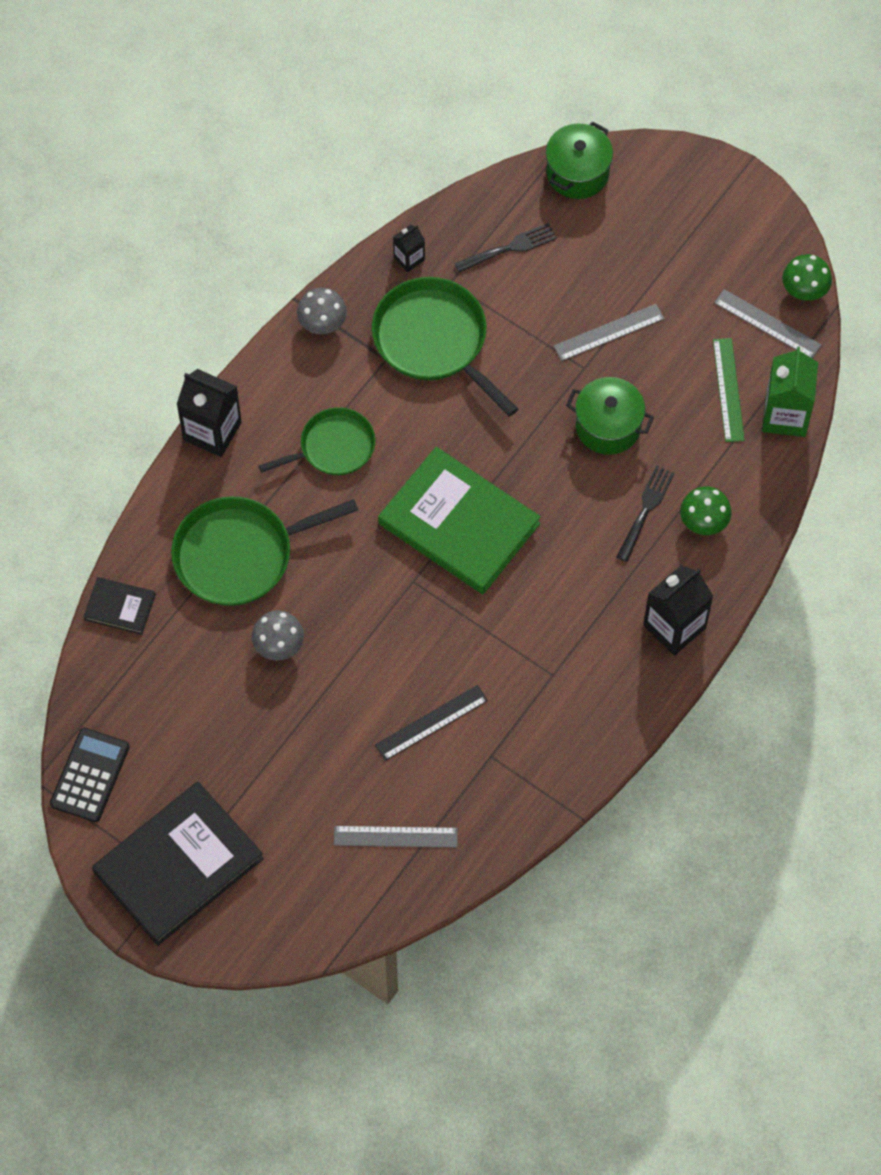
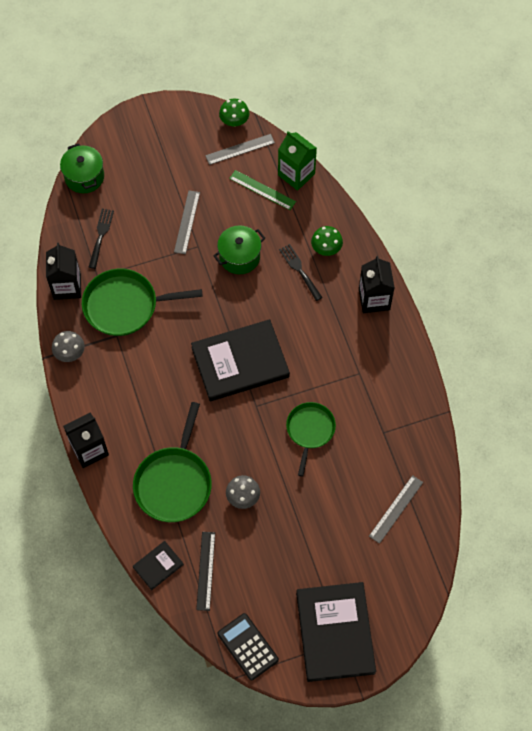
camera: 55 degrees left, 0 degrees up
green pan [259,407,375,475] -> green pan moved to [286,402,336,477]
black ruler [375,685,488,761] -> black ruler moved to [196,532,215,611]
green book [378,447,541,594] -> black book [191,319,290,401]
black carton [393,225,425,272] -> black carton [46,243,81,300], size x1.90

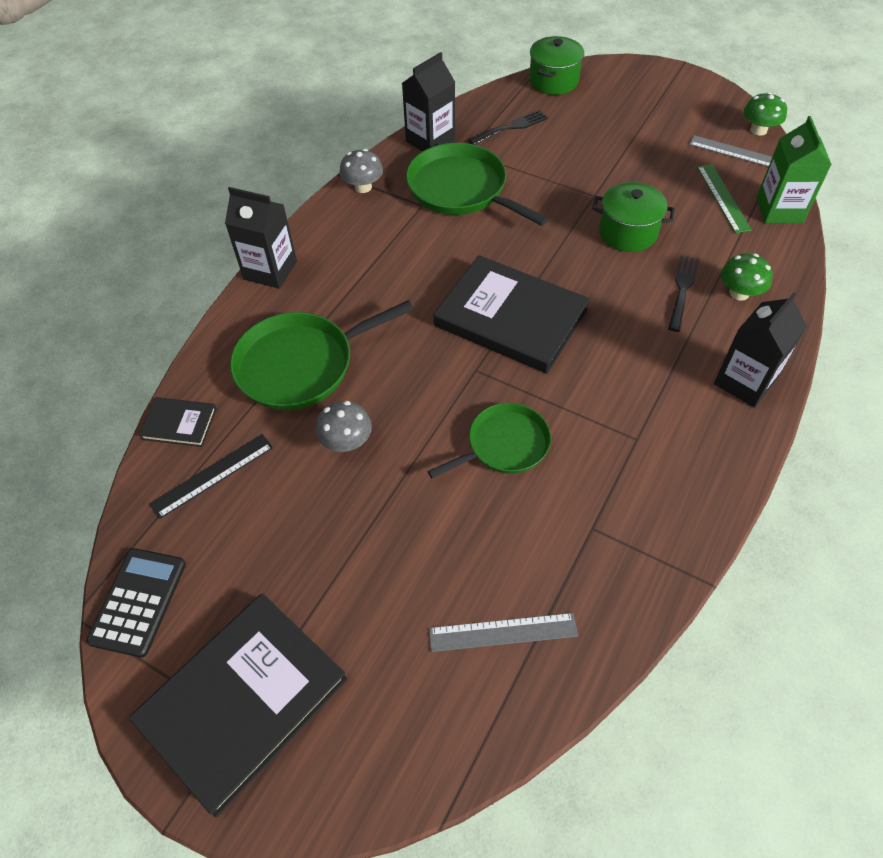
camera: 50 degrees right, 10 degrees down
grey ruler [174,190,200,254] -> none

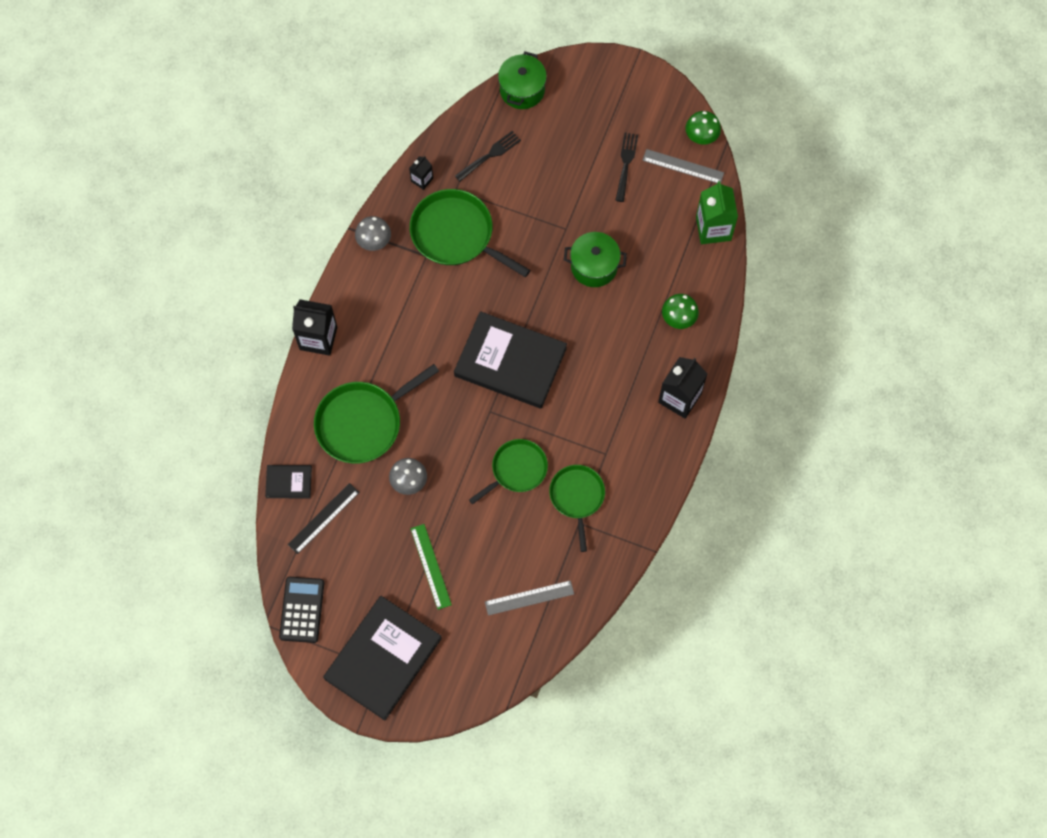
camera: 10 degrees left, 15 degrees up
black carton [402,52,455,152] -> black carton [409,156,433,190], size x0.53
black fork [668,255,699,332] -> black fork moved to [615,133,638,202]
green ruler [697,164,752,233] -> green ruler moved to [410,524,452,610]
none -> green pan [549,465,605,552]

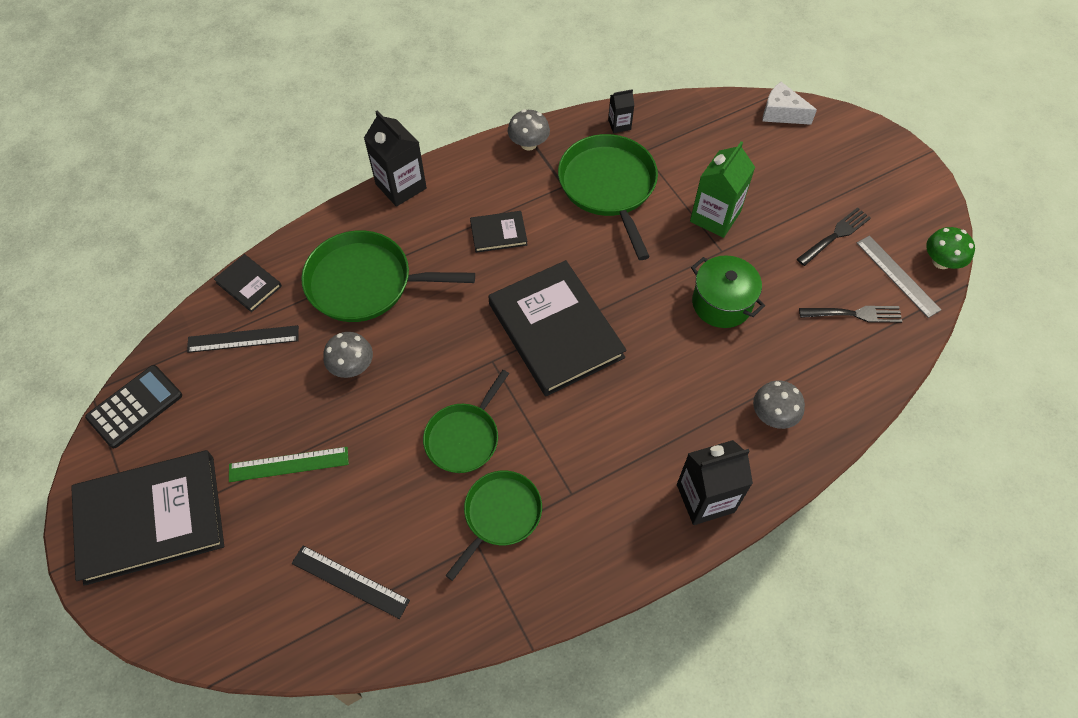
camera: 40 degrees right, 10 degrees down
green ruler [410,524,452,610] -> green ruler turned 60 degrees clockwise [229,447,349,482]
black fork [455,131,521,181] -> black fork moved to [799,306,903,323]
green pan [469,439,548,504] -> green pan turned 120 degrees clockwise [423,370,509,473]
grey ruler [485,580,574,616] -> black ruler [291,546,410,619]
green pot [498,52,547,109] -> white cheese [762,82,817,125]
green mushroom [662,294,699,329] -> grey mushroom [753,380,805,429]
green carton [696,181,738,244] -> green carton moved to [690,141,755,238]
none -> black book [470,211,527,253]

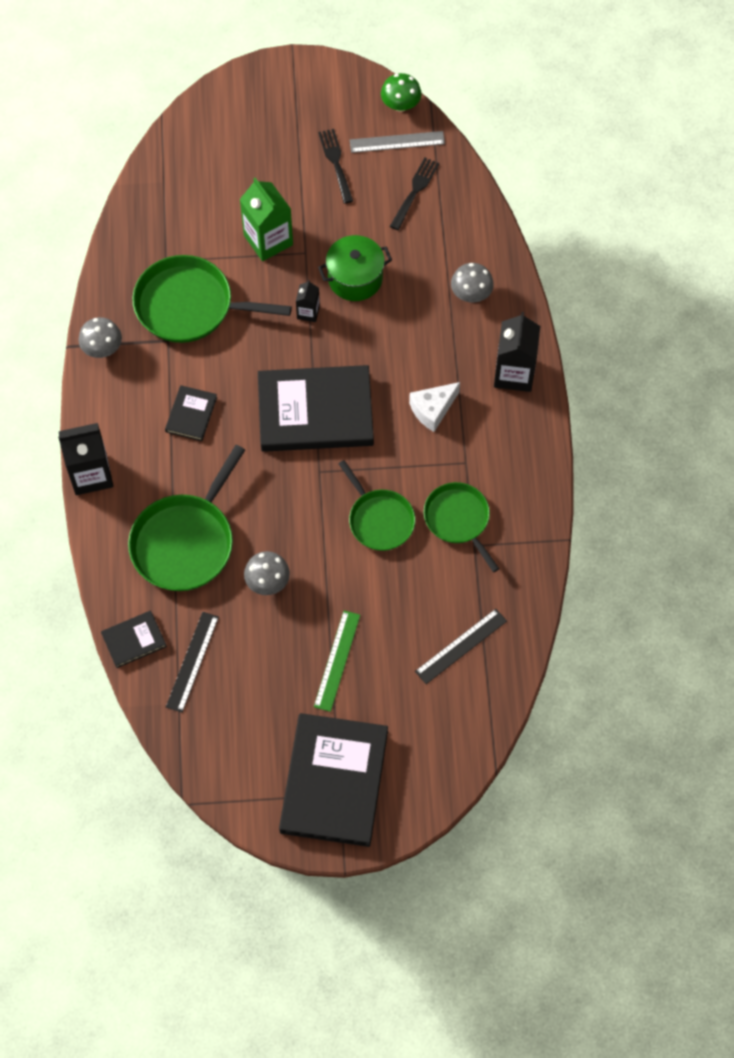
camera: 65 degrees left, 5 degrees up
black calculator [85,365,182,448] -> none
black carton [608,89,635,133] -> black carton moved to [296,280,320,322]
white cheese [762,82,817,125] -> white cheese moved to [409,382,460,432]

